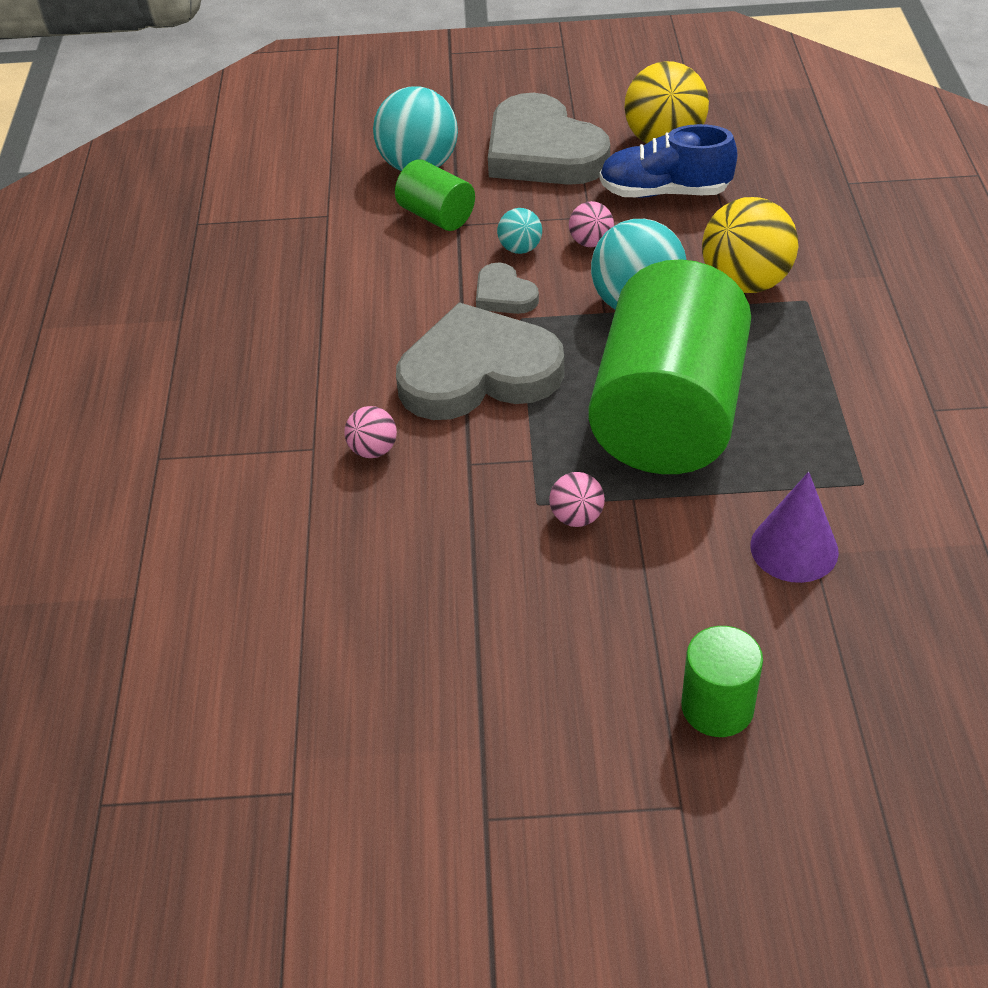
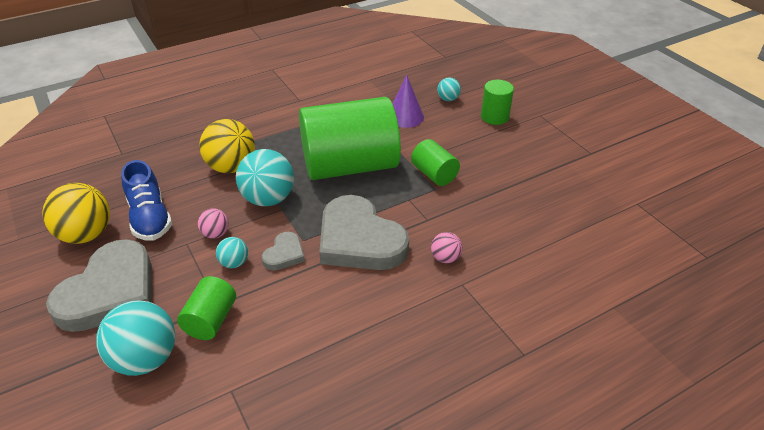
camera: 120 degrees left, 5 degrees down
pink ball [549,472,605,527] -> green cylinder [411,139,460,186]
none -> turquoise ball [437,77,461,101]

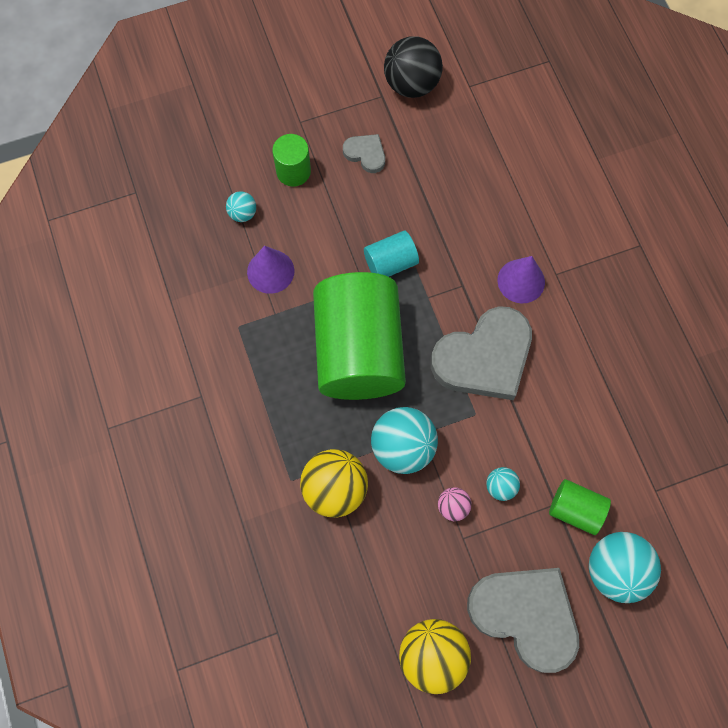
camera: 80 degrees left, 30 degrees up
blue shoe [121,160,172,241] -> none
grey heart [262,232,305,271] -> grey heart moved to [343,134,385,173]
green cylinder [411,139,460,186] -> turquoise cylinder [364,231,419,277]
pink ball [431,232,462,263] -> purple cone [497,256,545,304]
none -> black ball [384,36,443,98]

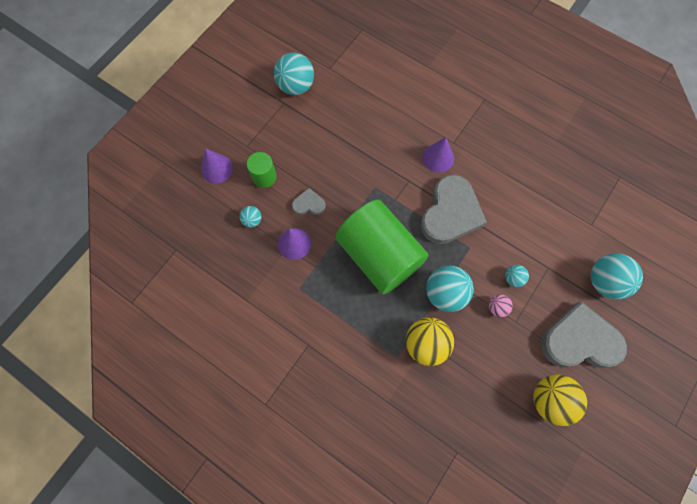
camera: 35 degrees left, 0 degrees up
grey heart [343,134,385,173] -> grey heart moved to [292,188,326,215]
turquoise cylinder [364,231,419,277] -> none
black ball [384,36,443,98] -> turquoise ball [274,53,314,95]
green cylinder [549,479,611,535] -> none
none -> purple cone [201,148,233,184]

